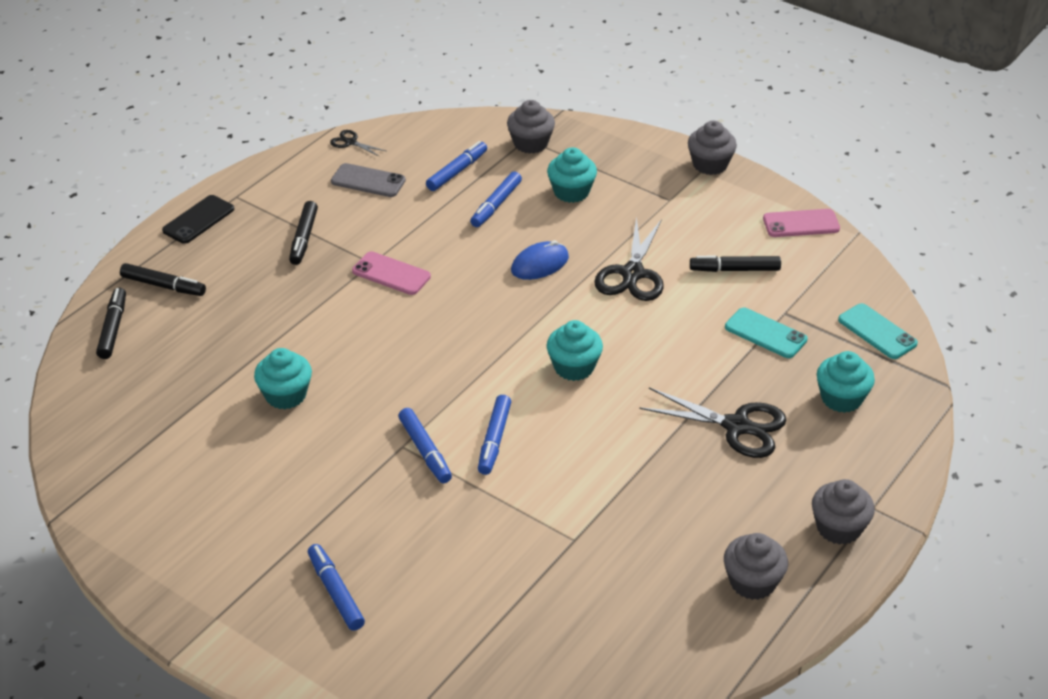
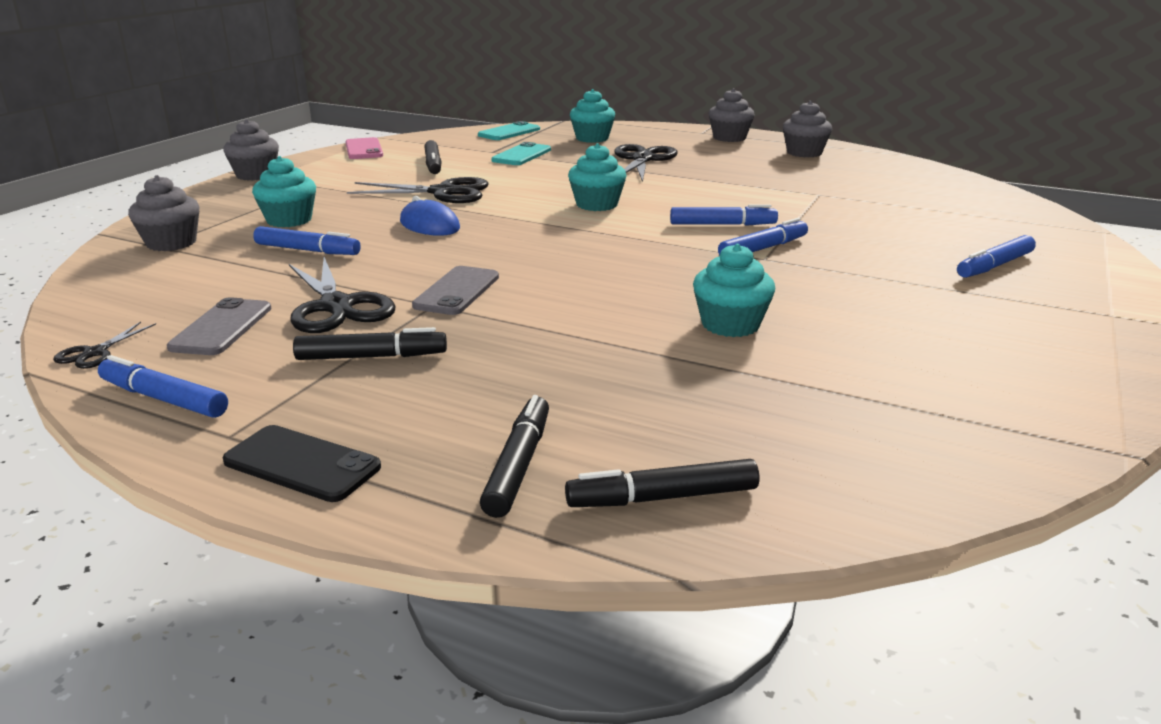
camera: 100 degrees left, 15 degrees down
pink phone [352,251,431,295] -> grey phone [412,266,499,315]
blue marker [426,141,487,191] -> blue marker moved to [98,355,228,418]
none -> black scissors [289,257,395,333]

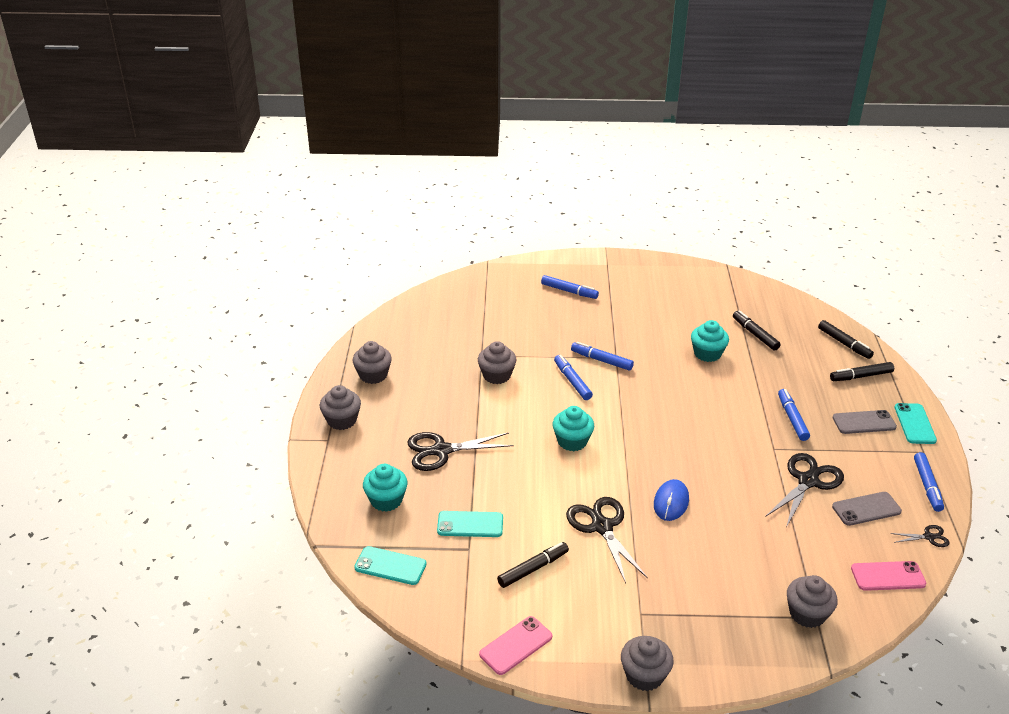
camera: 115 degrees left, 10 degrees up
black phone [222,425,381,502] -> turquoise phone [895,403,937,444]
turquoise cupcake [252,156,316,227] -> none
blue marker [253,226,361,255] -> blue marker moved to [778,389,810,441]
black marker [293,327,447,360] -> black marker moved to [733,310,781,351]
grey phone [412,266,499,315] -> grey phone moved to [833,410,897,434]
none -> grey cupcake [478,341,517,384]
none -> pink phone [851,561,926,591]

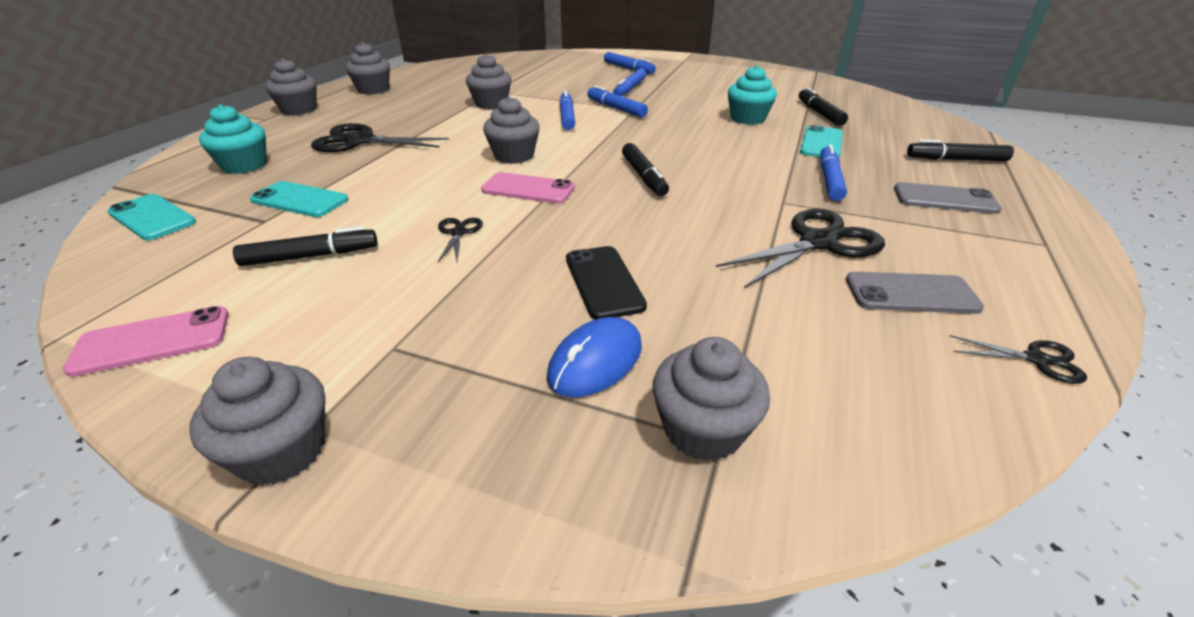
camera: 20 degrees right, 0 degrees up
turquoise cupcake [552,406,594,451] -> grey cupcake [483,96,540,164]
black scissors [566,497,648,583] -> black scissors [438,218,483,262], size x0.49
blue mouse [654,479,689,521] -> blue mouse moved to [547,317,642,398]
black marker [818,320,874,359] -> black marker moved to [622,143,669,196]
pink phone [851,561,926,591] -> pink phone moved to [481,172,575,204]
turquoise phone [895,403,937,444] -> turquoise phone moved to [800,125,843,158]
blue marker [914,452,944,512] -> blue marker moved to [613,68,646,96]
none -> black phone [566,246,647,320]

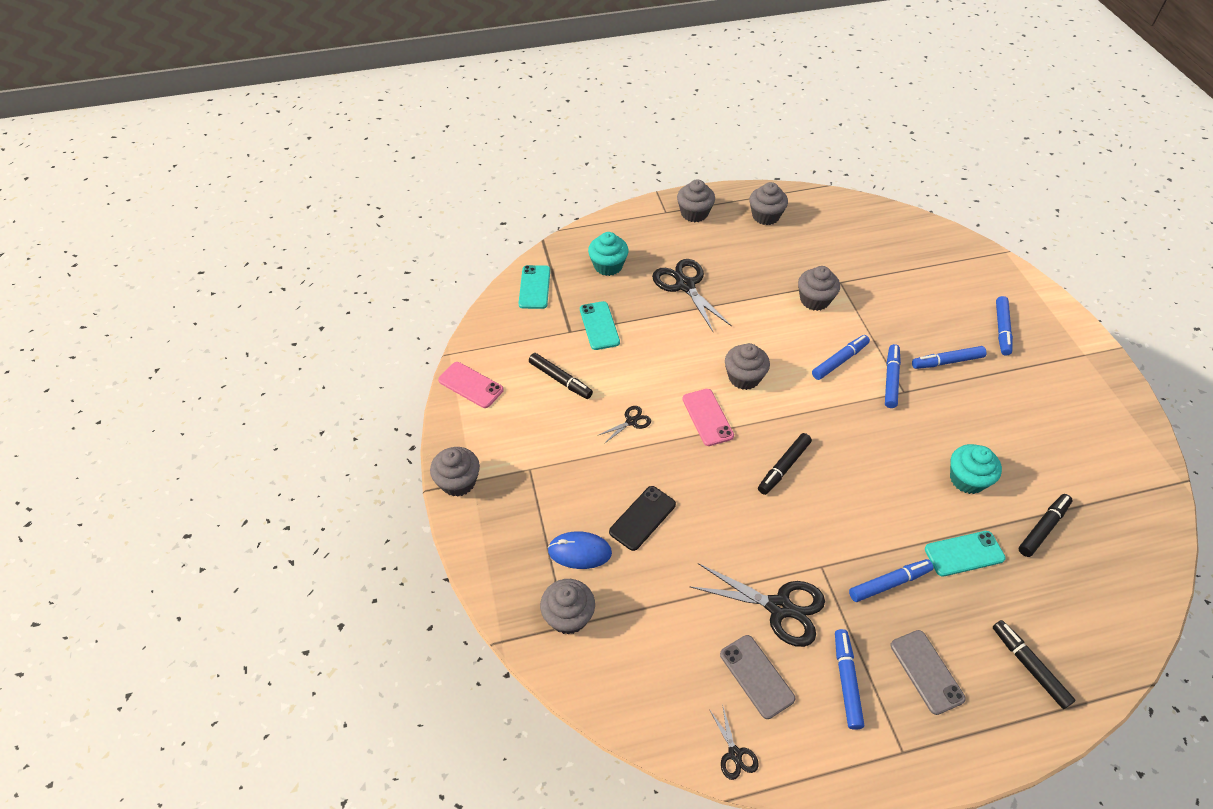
camera: 55 degrees right, 15 degrees up
none -> blue marker [835,629,864,730]

